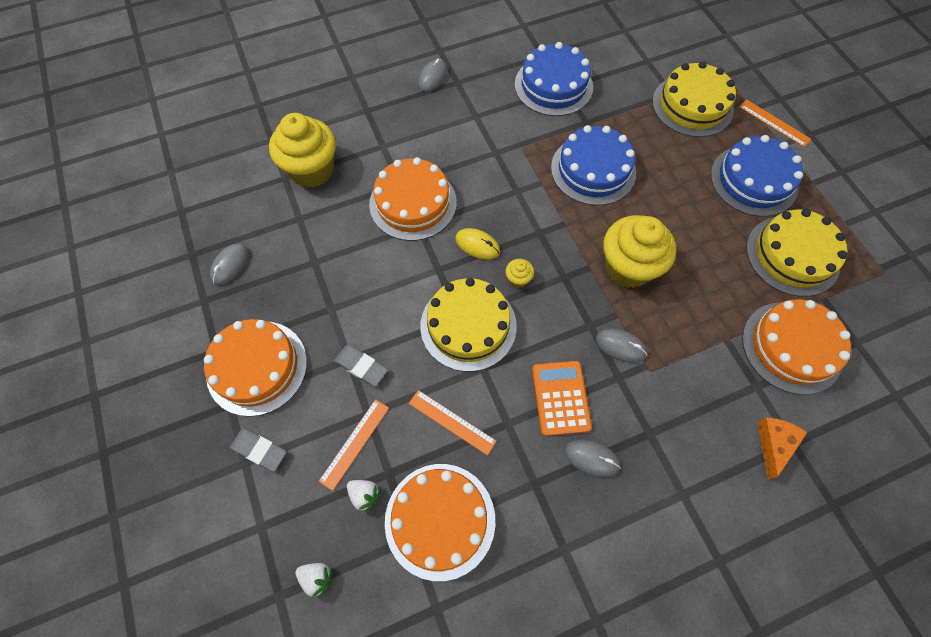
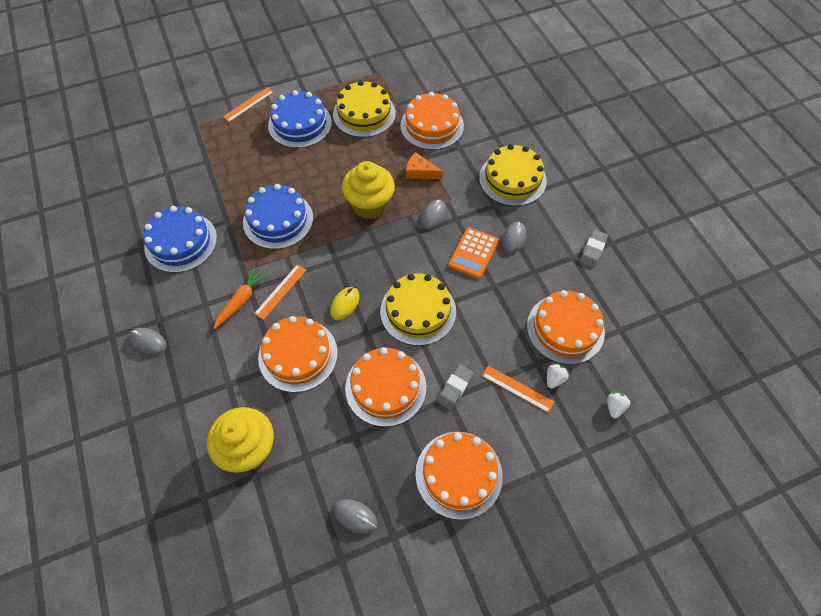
camera: 90 degrees left, 5 degrees down
grey eraser [230,428,287,472] -> grey eraser moved to [580,230,608,267]
orange ruler [409,390,497,455] -> orange ruler moved to [254,264,306,320]
yellow cupcake [505,259,534,288] -> none
orange calculator [532,361,592,436] -> orange calculator turned 60 degrees counterclockwise [448,227,499,279]
yellow cake [652,61,736,137] -> yellow cake moved to [479,144,547,206]
orange cheese [757,418,808,479] -> orange cheese moved to [406,152,443,179]
none -> orange carrot [213,267,268,329]
none -> orange cake [345,347,426,427]

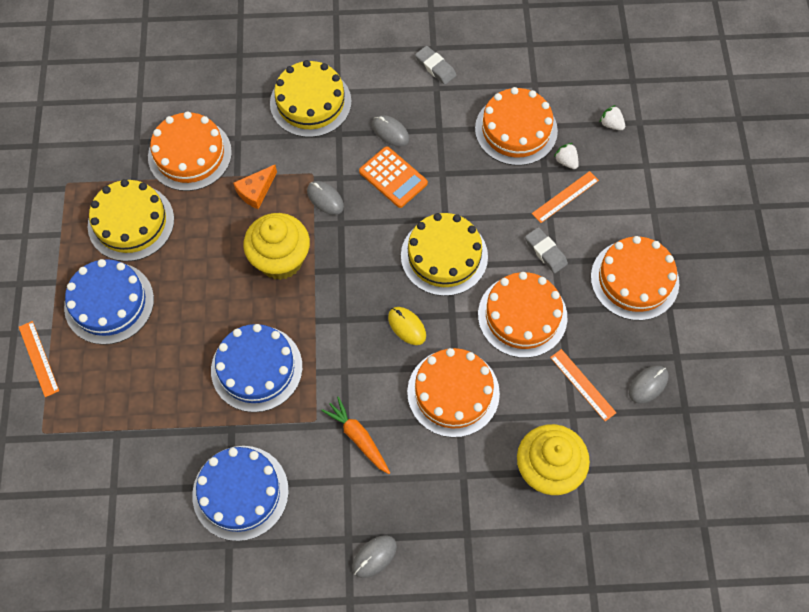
camera: 70 degrees left, 5 degrees up
orange ruler [254,264,306,320] -> orange ruler moved to [550,349,617,421]

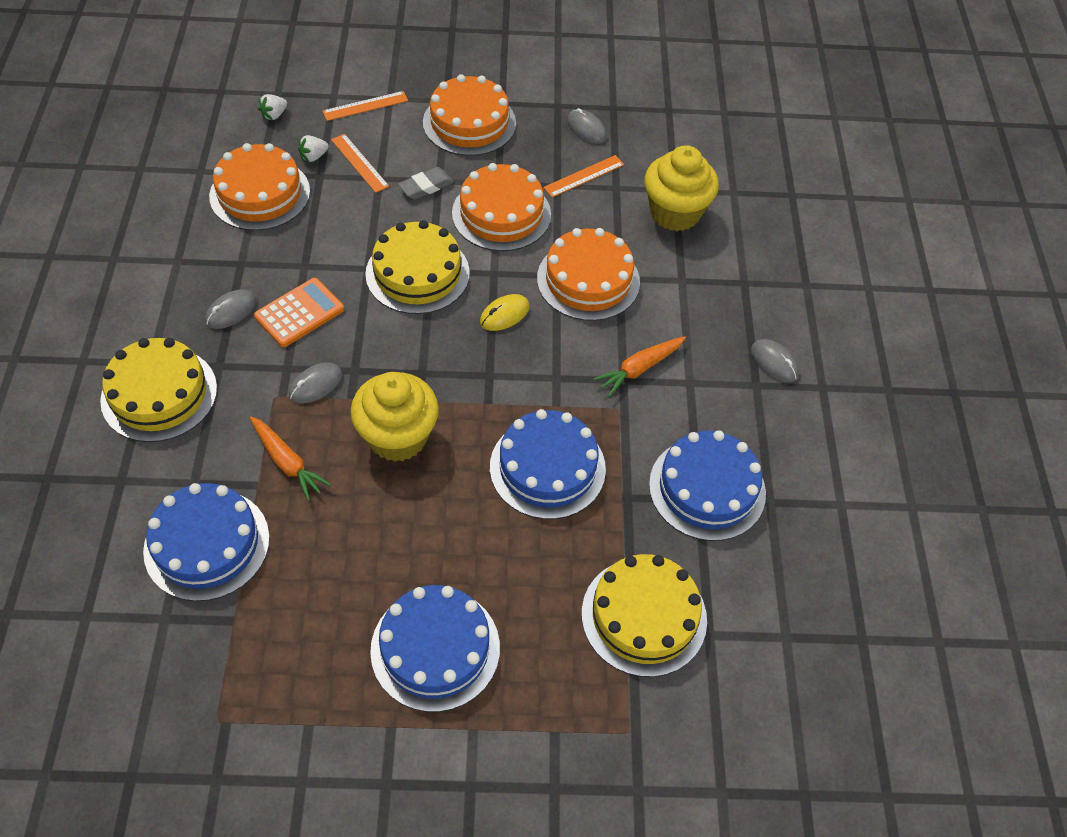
camera: 90 degrees left, 10 degrees down
orange ruler [19,321,59,397] -> orange ruler moved to [322,91,408,121]
yellow cake [88,179,174,261] -> yellow cake moved to [582,554,707,677]
orange cake [148,111,232,191] -> blue cake [143,483,270,601]
orange cheese [233,165,277,209] -> orange carrot [250,416,331,501]
grey eraser [415,46,457,85] -> none

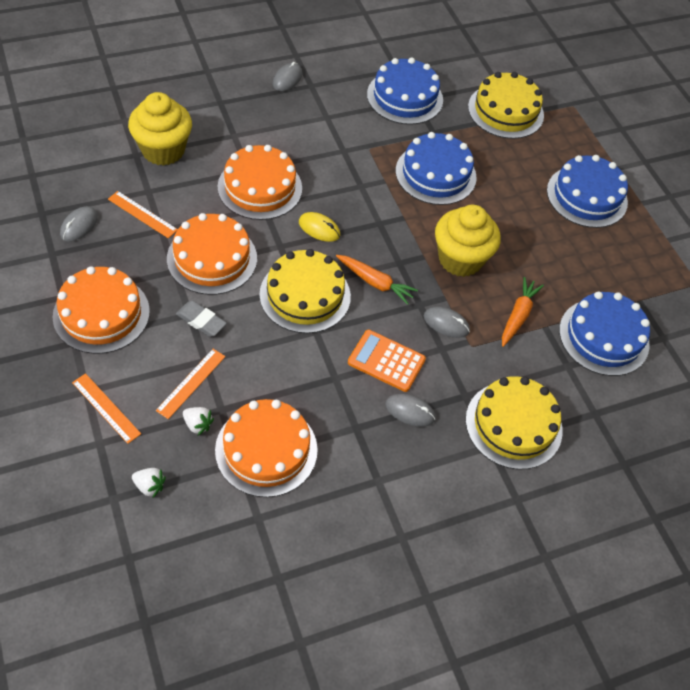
camera: 115 degrees left, 0 degrees up
orange carrot [593,336,686,397] -> orange carrot moved to [336,255,418,305]

